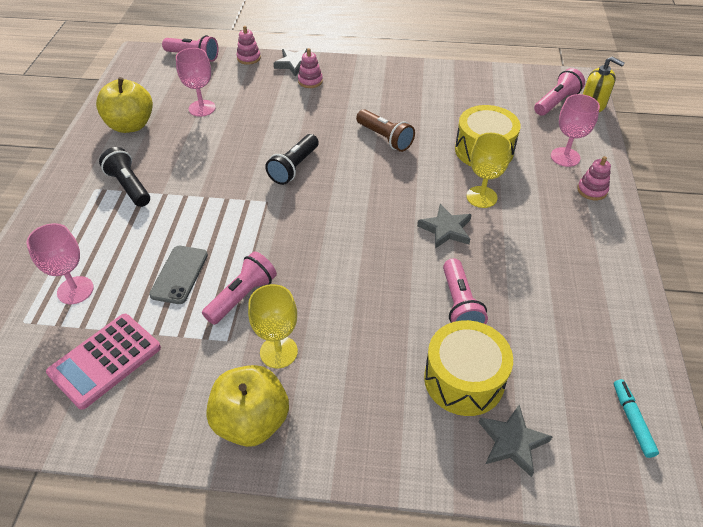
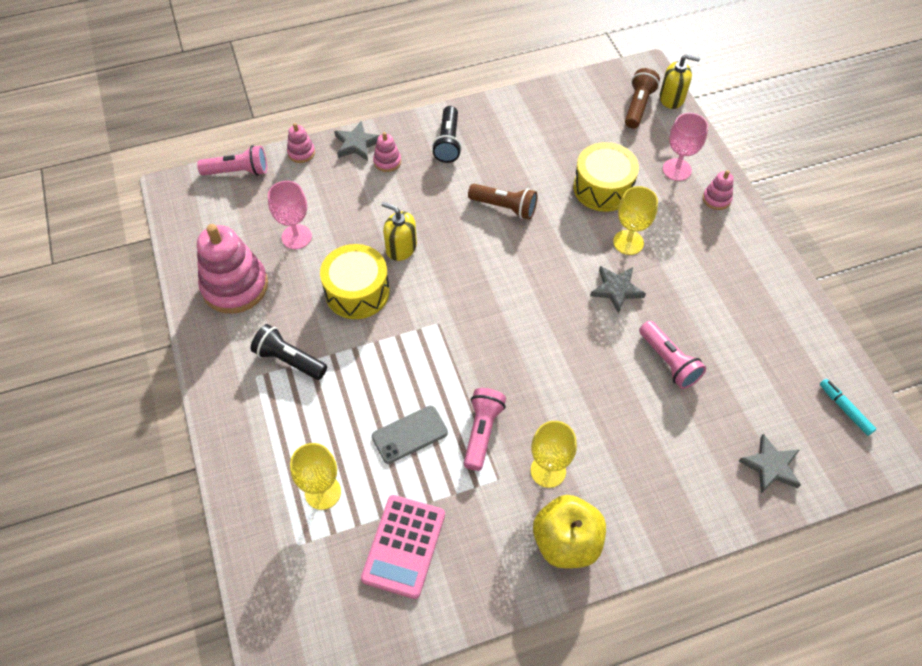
camera: 25 degrees left, 10 degrees up
pink goblet [26,223,94,304] -> yellow goblet [290,443,341,510]
yellow apple [96,77,153,133] -> pink stacking toy [197,224,268,314]
grey phone [149,246,208,304] -> grey phone turned 75 degrees clockwise [372,406,448,464]
black flashlight [265,134,319,185] -> black flashlight moved to [432,106,462,163]
yellow drum [424,320,513,416] -> yellow drum moved to [320,244,390,319]
pink flashlight [534,68,585,116] -> brown flashlight [625,68,660,129]
none -> yellow soap dispenser [382,202,417,261]

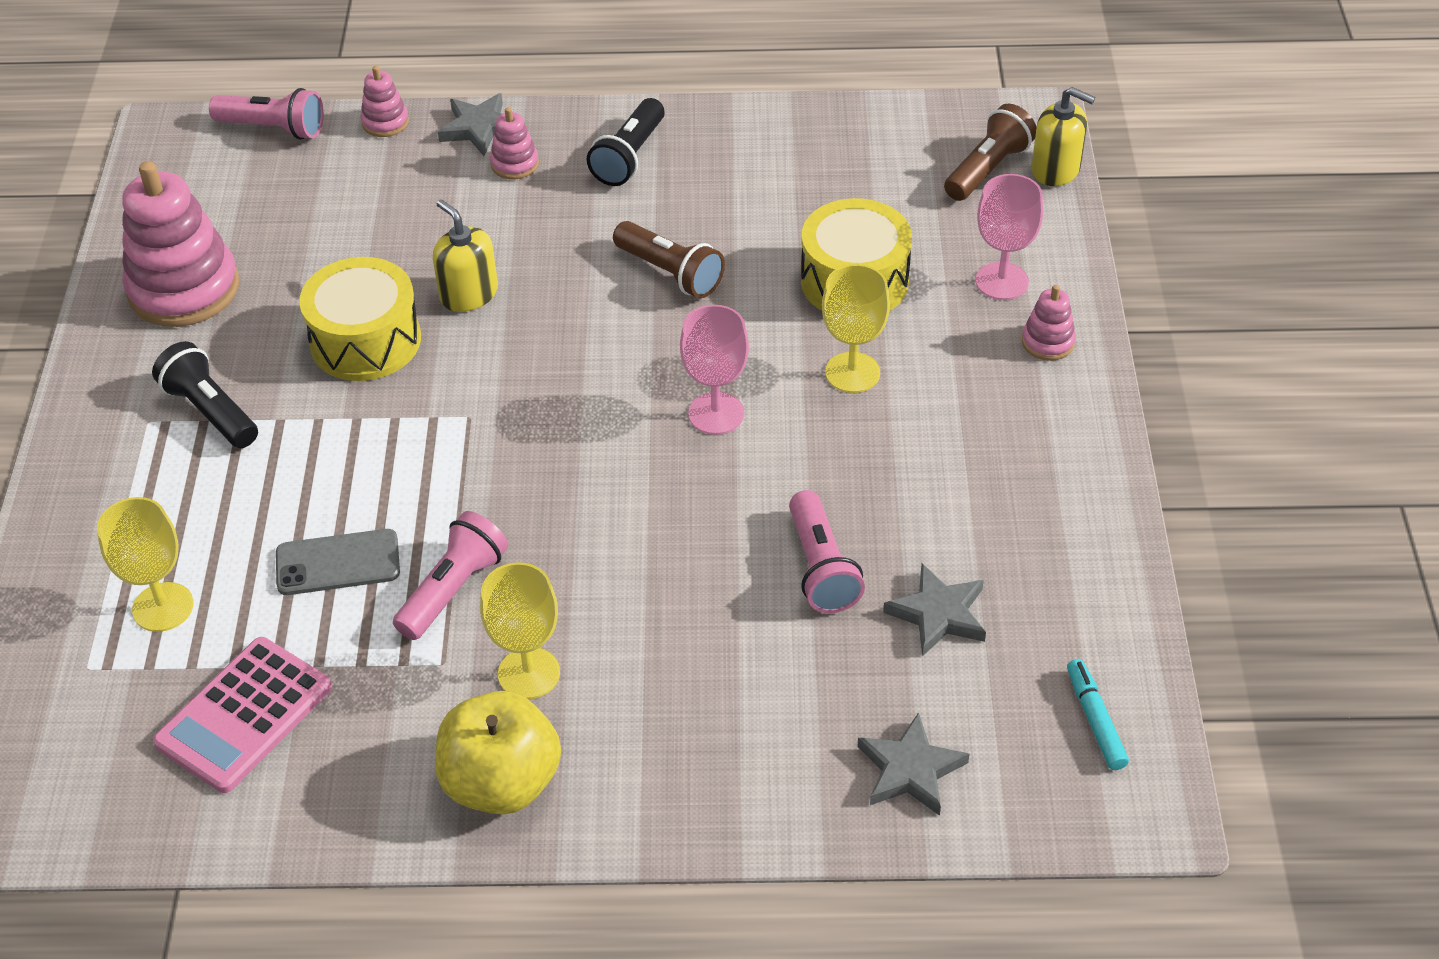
camera: 20 degrees right, 10 degrees down
pink goblet [268,181,312,249] -> pink goblet moved to [680,305,749,435]
grey star [590,266,646,314] -> grey star moved to [883,563,986,656]

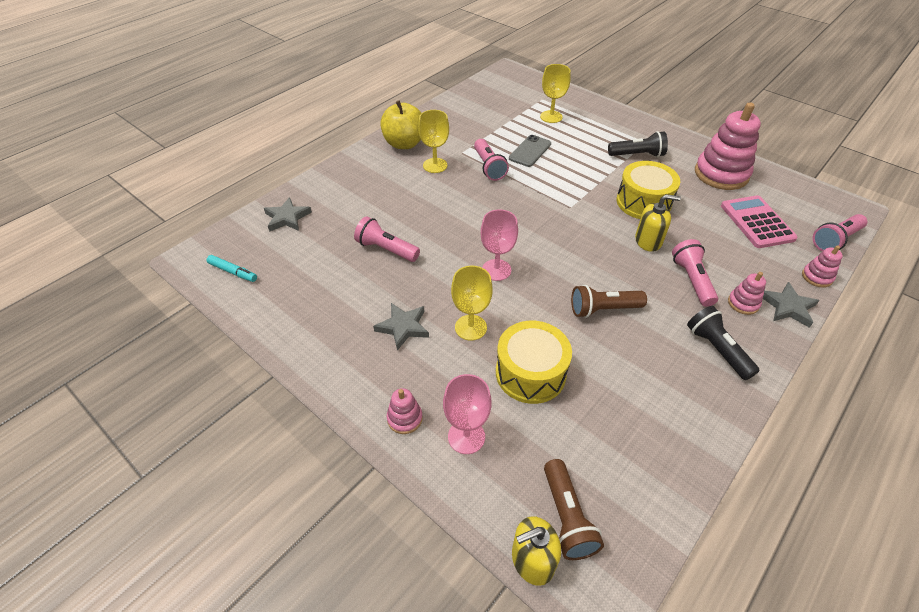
camera: 130 degrees right, 0 degrees up
pink calculator [153,637,332,793] -> pink calculator moved to [721,195,798,248]
grey star [883,563,986,656] -> grey star moved to [373,303,429,351]
none -> pink flashlight [672,239,718,307]

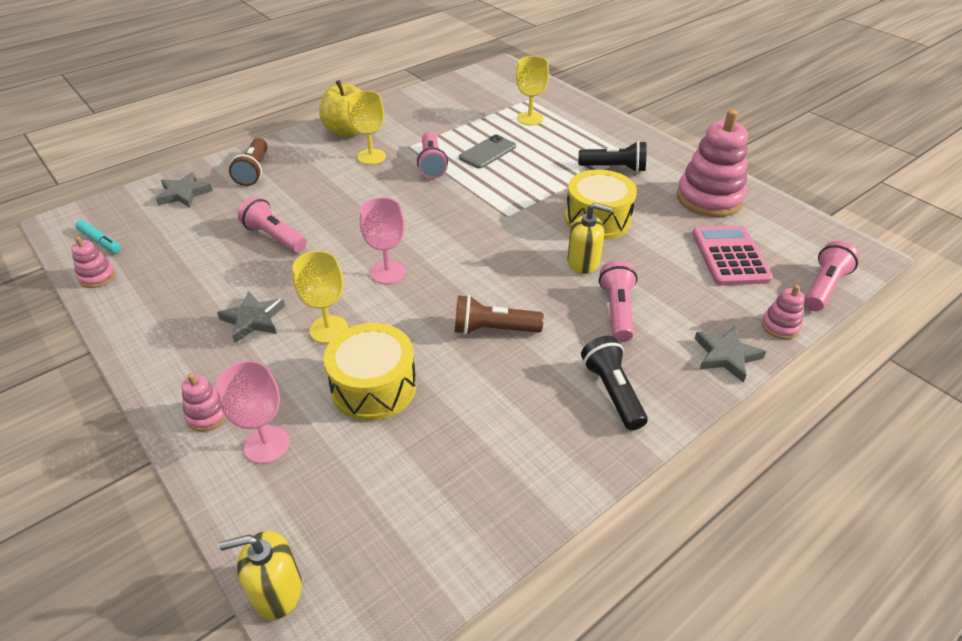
camera: 10 degrees right, 5 degrees down
brown flashlight [544,459,604,560] -> brown flashlight moved to [229,138,268,186]
pink stacking toy [728,272,766,315] -> pink stacking toy moved to [71,236,115,288]
pink flashlight [813,214,867,252] -> pink flashlight turned 150 degrees clockwise [804,241,859,311]

